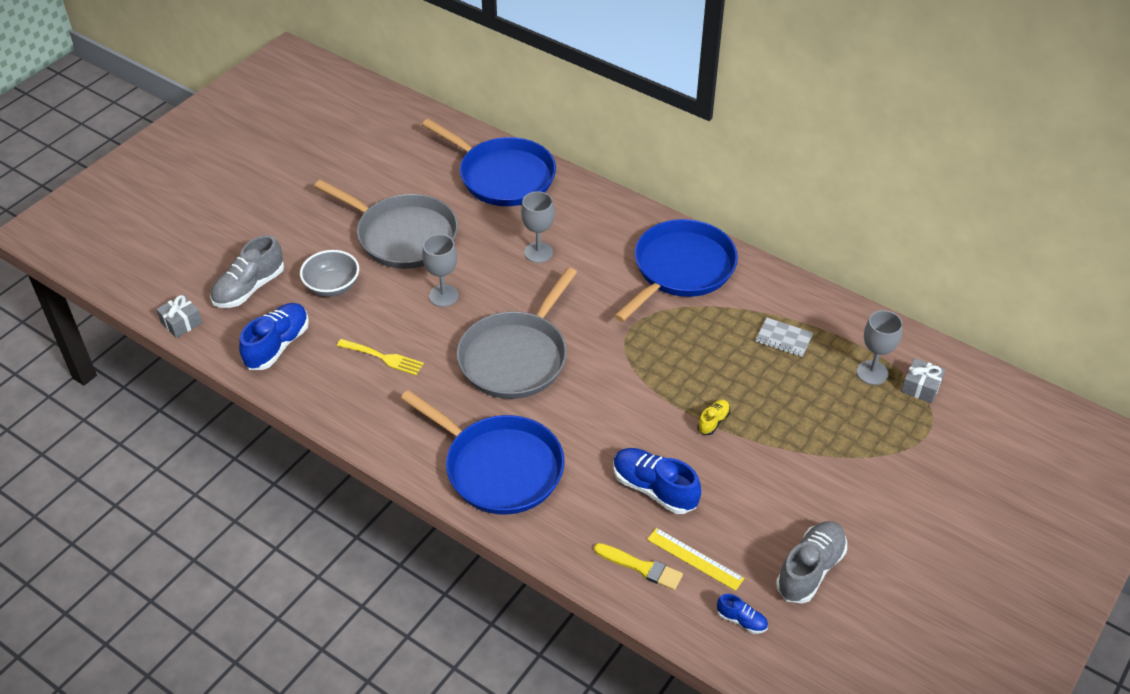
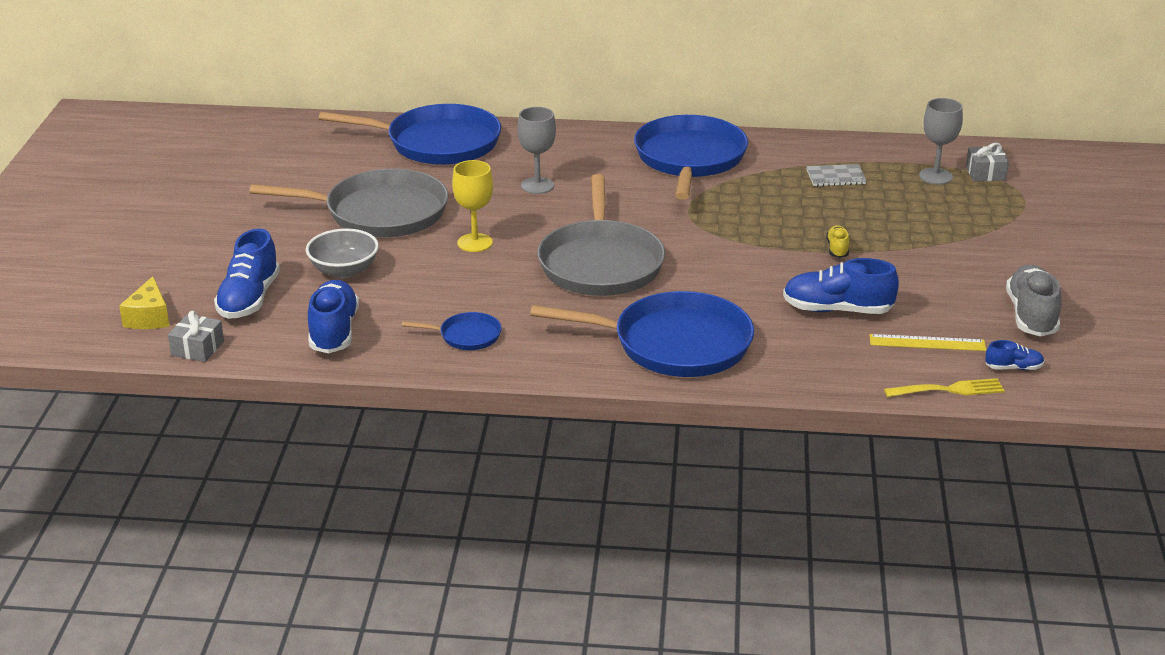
camera: 30 degrees left, 15 degrees down
grey shoe [210,235,284,308] -> blue shoe [214,228,280,319]
yellow fork [337,339,424,375] -> yellow fork moved to [884,378,1005,397]
grey goblet [422,234,459,307] -> yellow goblet [452,160,493,252]
yellow brush [594,543,683,590] -> none
none -> yellow cheese [119,276,170,329]
none -> blue pan [402,312,502,350]

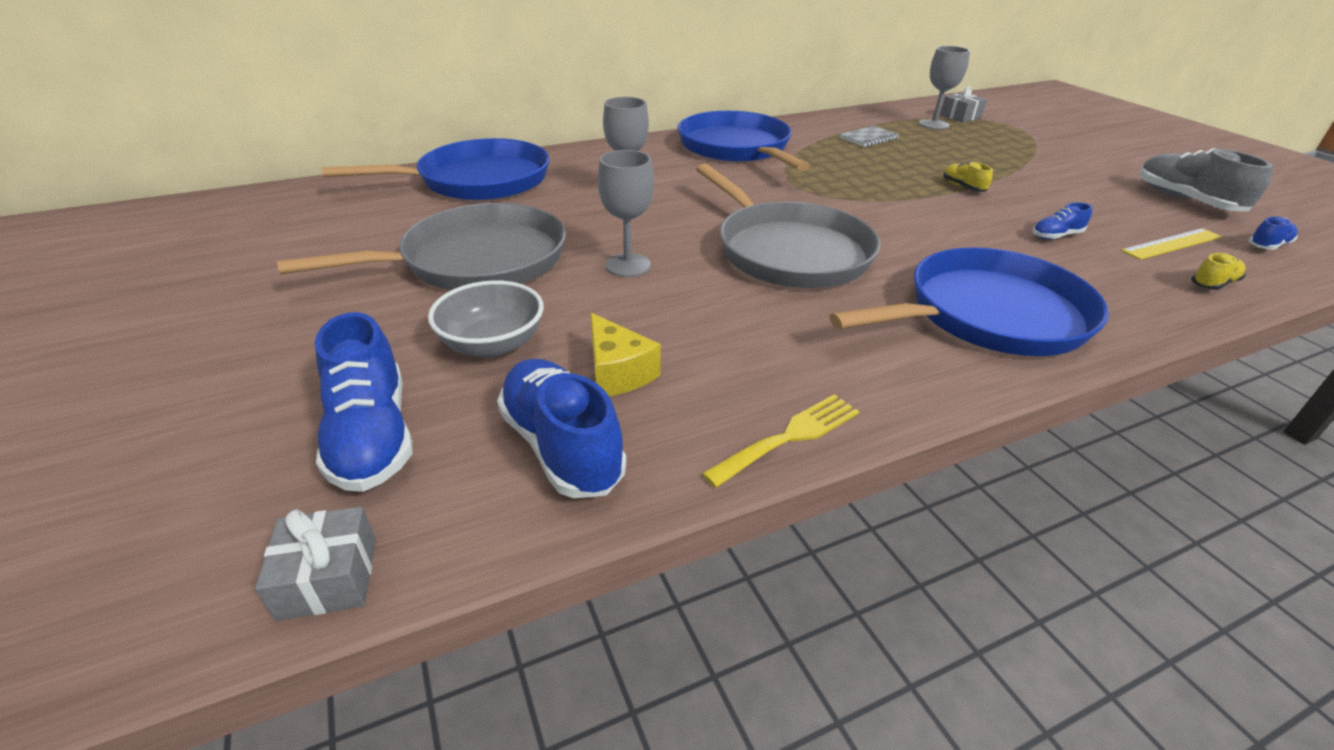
camera: 30 degrees left, 5 degrees up
yellow cheese [119,276,170,329] -> yellow cheese moved to [590,313,661,396]
blue pan [402,312,502,350] -> none
yellow goblet [452,160,493,252] -> grey goblet [598,150,654,277]
blue shoe [783,258,899,314] -> blue shoe [1033,202,1093,239], size x0.50
yellow fork [884,378,1005,397] -> yellow fork moved to [702,394,859,488]
none -> yellow shoe [1191,253,1246,290]

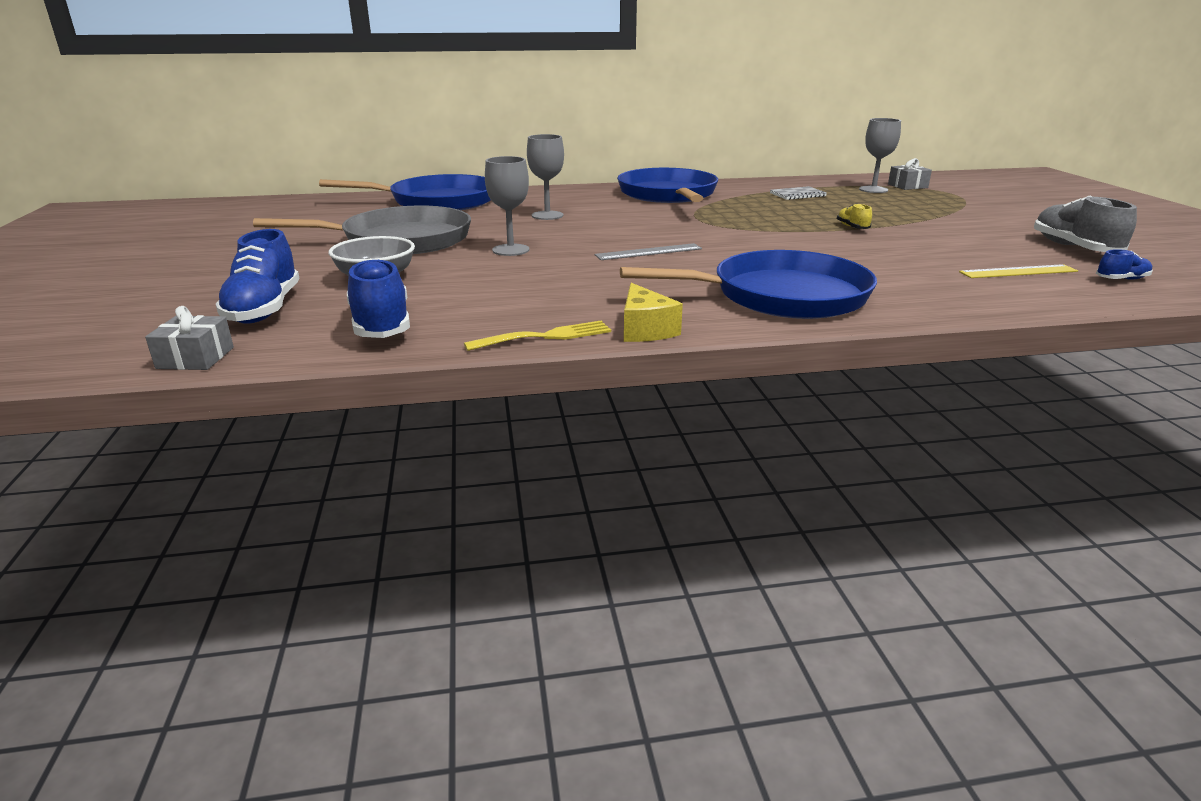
camera: 15 degrees right, 10 degrees down
yellow cheese [590,313,661,396] -> yellow cheese moved to [624,283,683,342]
grey pan [696,163,880,288] -> grey ruler [595,243,702,260]
blue shoe [1033,202,1093,239] -> none
yellow shoe [1191,253,1246,290] -> none

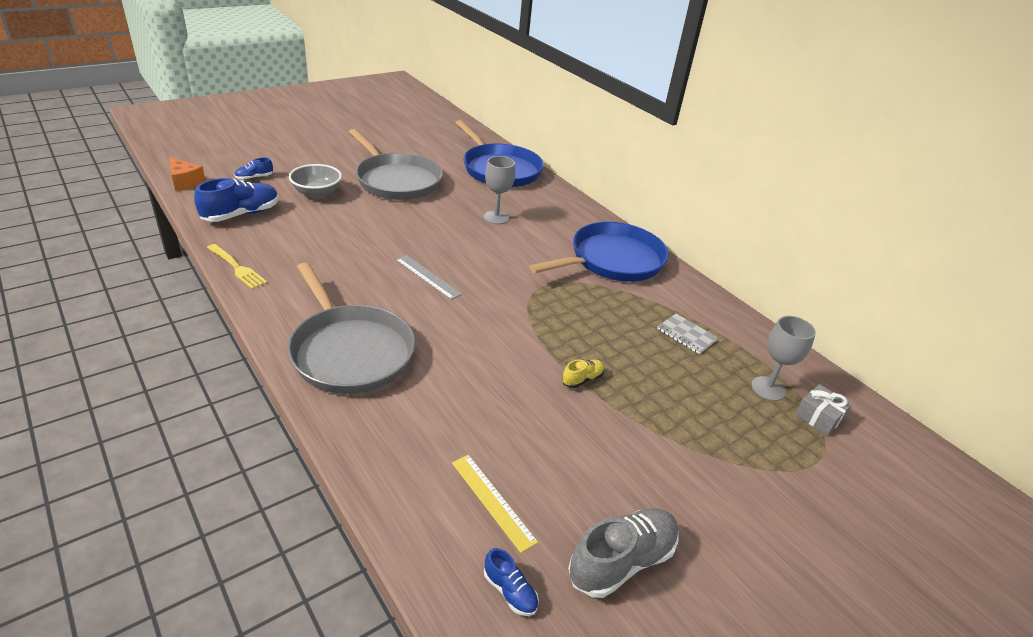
camera: 60 degrees right, 10 degrees up
grey gift [145,306,234,370] -> orange cheese [169,157,206,191]
blue shoe [216,229,300,324] -> blue shoe [234,158,273,180], size x0.50
grey goblet [485,156,529,256] -> none
blue pan [620,250,877,319] -> grey pan [287,262,415,394]
yellow cheese [624,283,683,342] -> none

